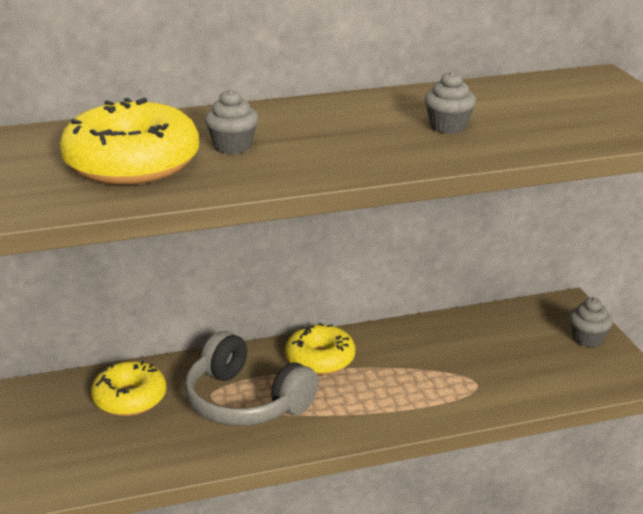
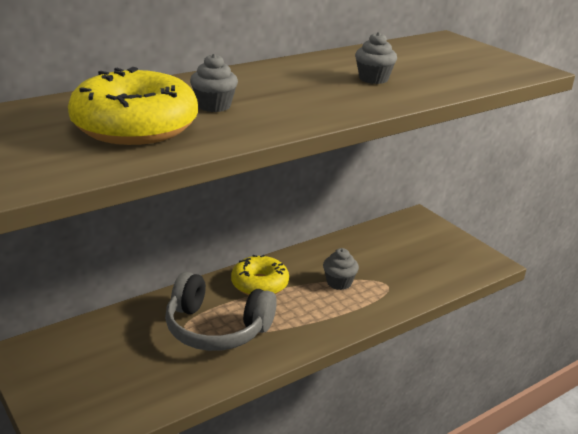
camera: 20 degrees left, 0 degrees up
yellow donut [91,361,166,416] -> none
grey cupcake [569,297,613,347] -> grey cupcake moved to [323,248,359,290]

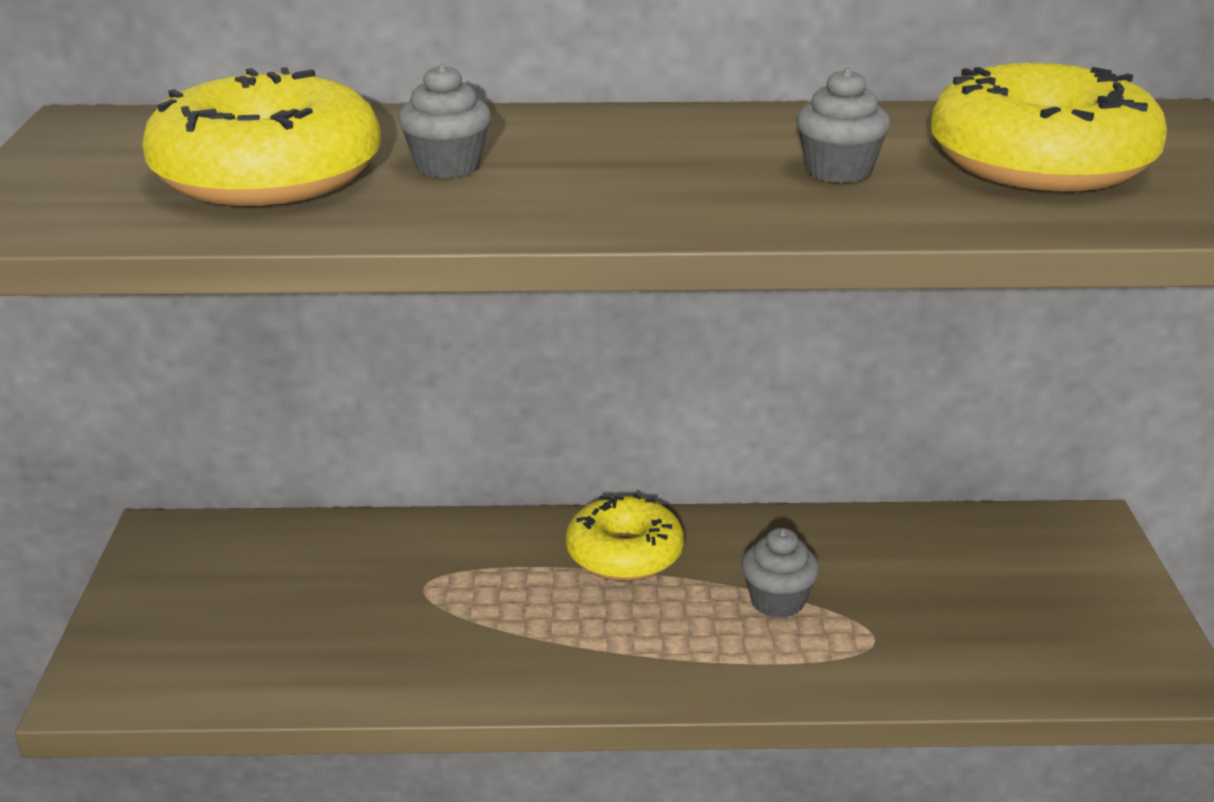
camera: 35 degrees right, 0 degrees up
grey headphones [165,272,277,351] -> none
none -> yellow donut [931,63,1167,191]

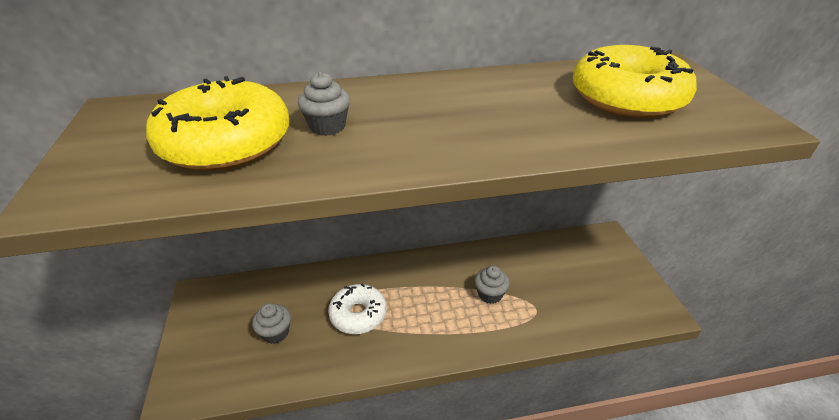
camera: 10 degrees left, 10 degrees up
yellow donut [566,493,684,581] -> none
grey cupcake [796,68,890,183] -> grey cupcake moved to [252,303,291,344]
none -> white donut [328,284,387,334]

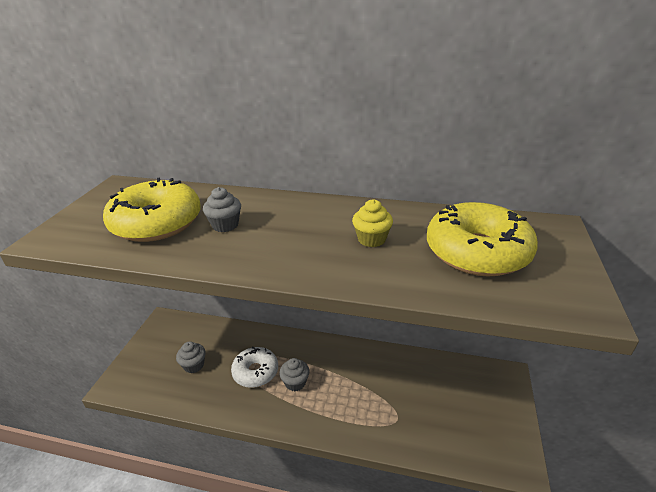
camera: 25 degrees right, 5 degrees down
grey cupcake [475,266,510,304] -> grey cupcake moved to [279,358,309,391]
none -> yellow cupcake [352,199,393,247]

